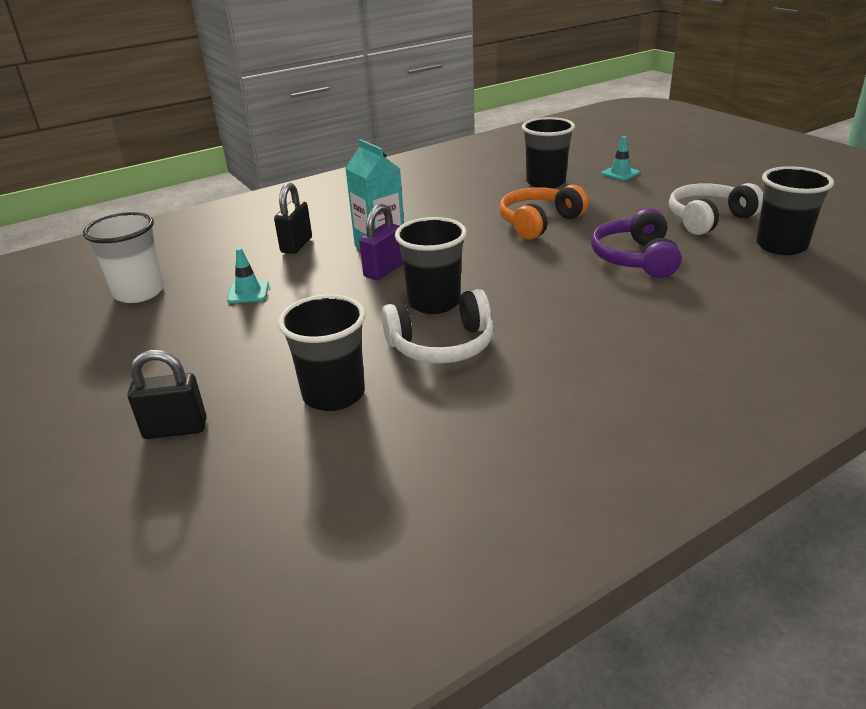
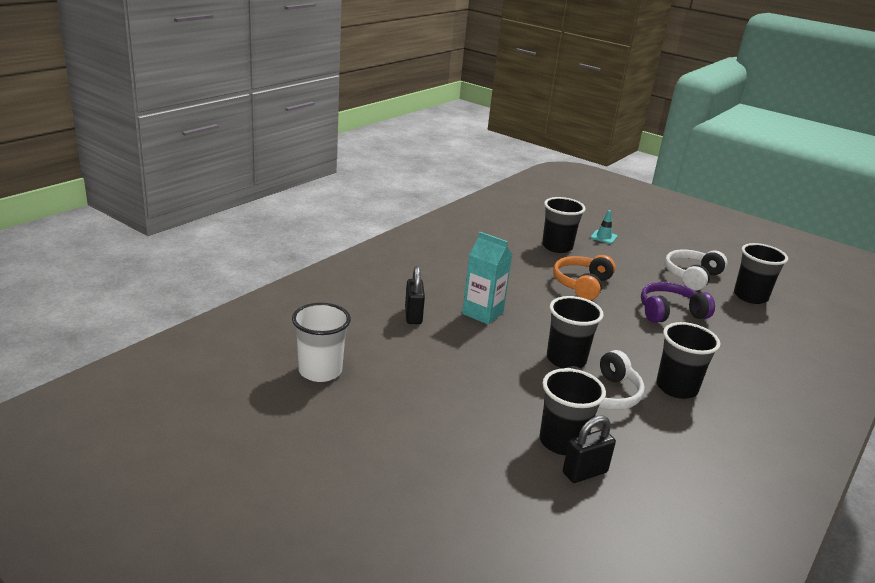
camera: 25 degrees left, 5 degrees down
black padlock [128,350,207,439] -> black padlock moved to [563,415,616,483]
turquoise traffic cone [227,248,269,304] -> none
purple padlock [359,204,403,280] -> none
purple headphones [591,208,682,278] -> purple headphones turned 90 degrees clockwise [641,282,715,323]
none -> black cup [656,322,720,399]

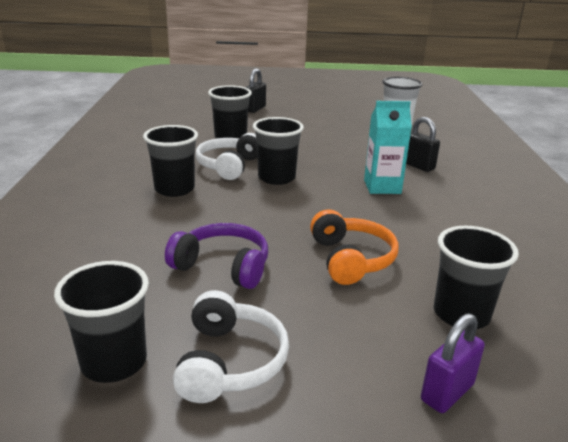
camera: 145 degrees right, 0 degrees up
black padlock [563,415,616,483] -> black padlock moved to [246,68,266,113]
turquoise traffic cone [590,210,617,244] -> purple padlock [421,313,485,413]
purple headphones [641,282,715,323] -> purple headphones turned 105 degrees counterclockwise [165,223,268,289]

